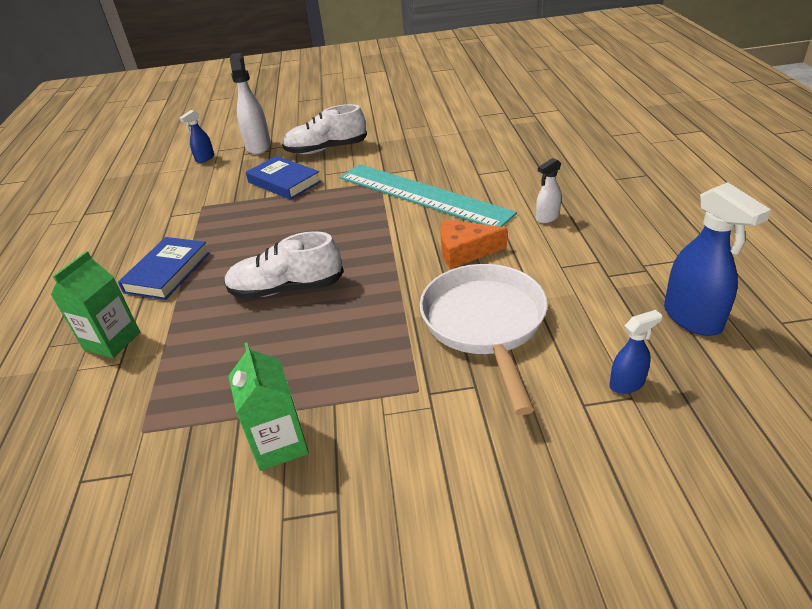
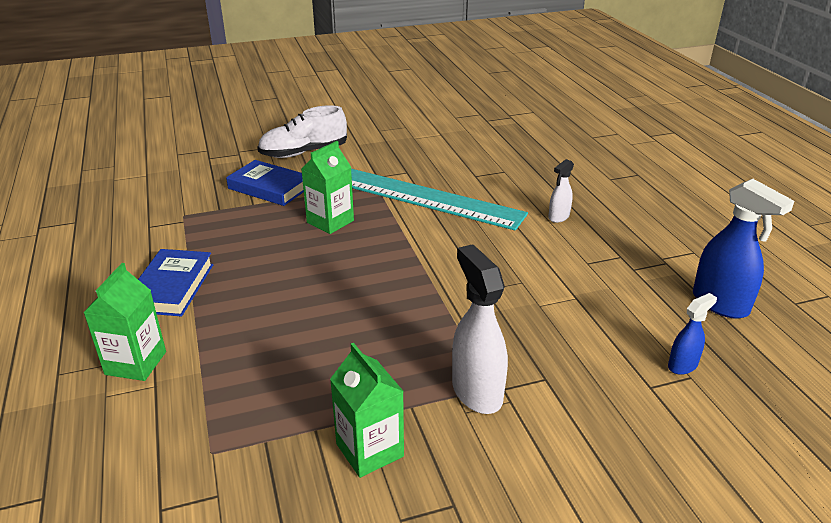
camera: 15 degrees left, 5 degrees down
blue spray bottle [179,110,214,163] -> none
white shoe [224,231,344,299] -> none
white spray bottle [230,53,271,155] -> white spray bottle moved to [452,244,508,414]
white pan [420,264,548,415] -> none
orange cheese [440,220,507,269] -> none
none -> green carton [301,141,354,234]

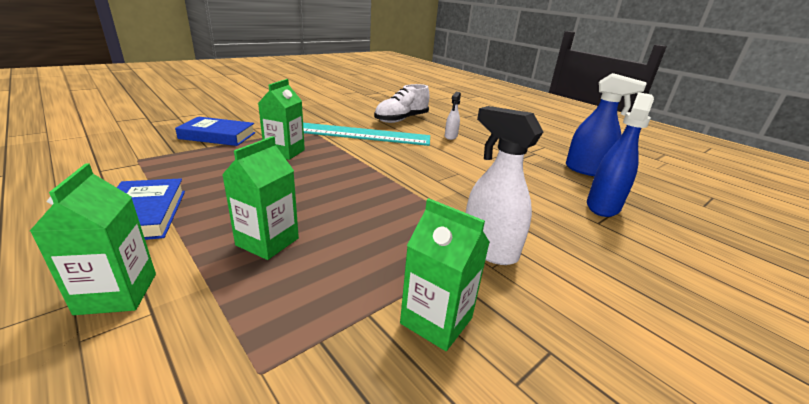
camera: 25 degrees left, 5 degrees down
white shoe [257,105,347,158] -> white shoe moved to [374,84,430,123]
blue spray bottle [668,293,717,375] -> blue spray bottle [587,92,654,217], size x1.83
none -> green carton [222,136,299,260]

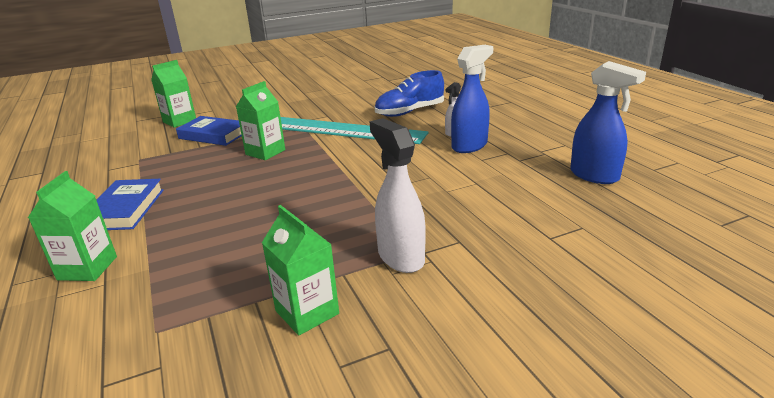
camera: 20 degrees right, 0 degrees up
green carton [222,136,299,260] -> green carton moved to [151,60,196,128]
white shoe [374,84,430,123] -> blue shoe [375,70,444,117]
blue spray bottle [587,92,654,217] -> blue spray bottle moved to [451,45,493,153]

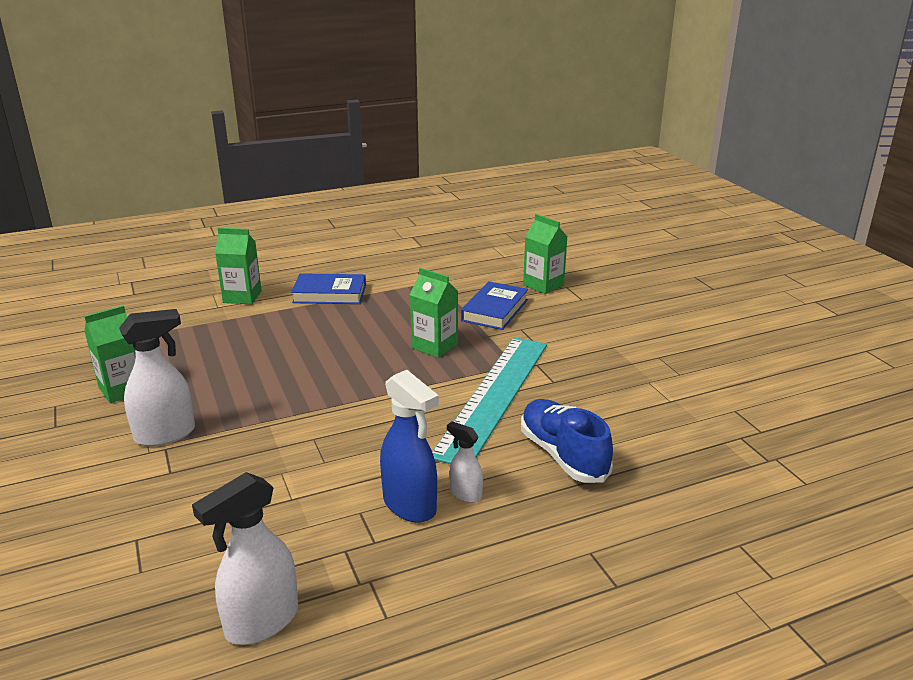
camera: 90 degrees right, 0 degrees up
blue spray bottle [570,61,646,184] -> white spray bottle [192,472,298,645]

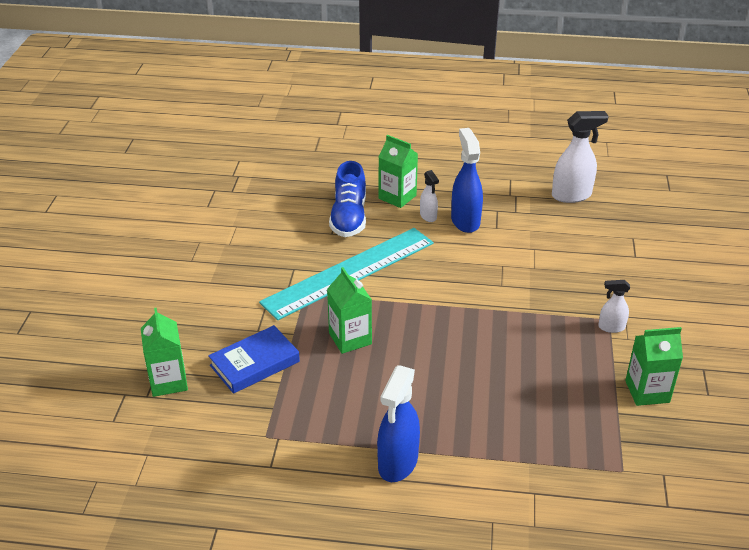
camera: 150 degrees left, 10 degrees up
white spray bottle [119,309,195,446] -> white spray bottle [598,280,630,333], size x0.55
green carton [215,228,262,304] -> green carton moved to [379,135,418,208]
blue book [291,273,366,304] -> blue spray bottle [377,365,420,482]

